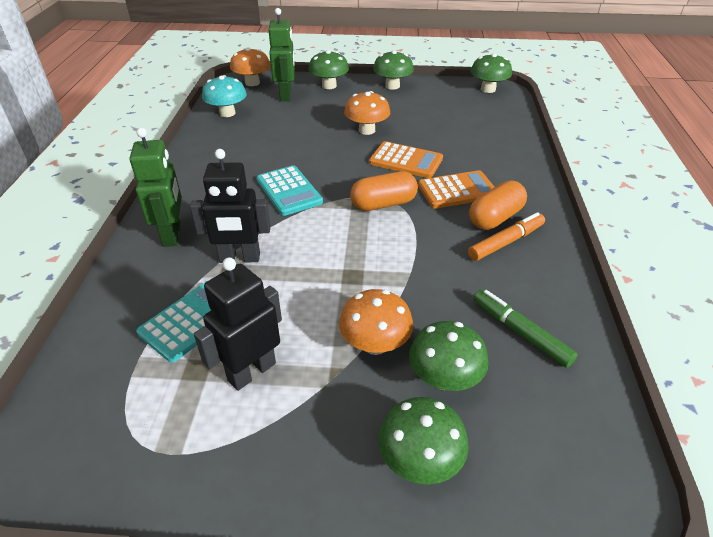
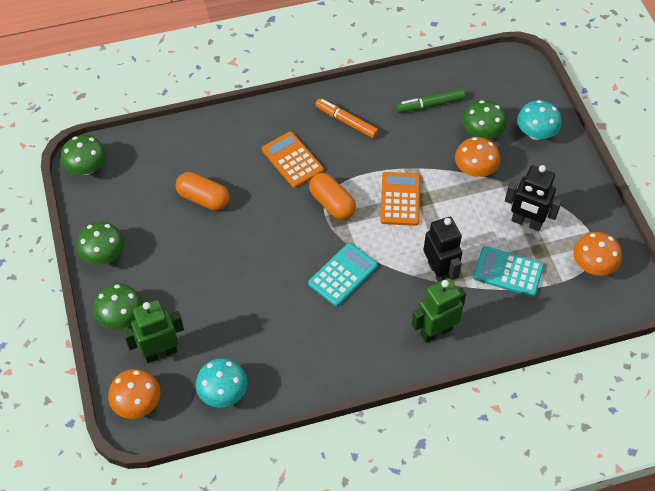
camera: 110 degrees left, 15 degrees up
orange mushroom [344,91,390,135] -> orange mushroom moved to [573,232,622,276]
orange calculator [369,141,443,178] -> orange calculator moved to [380,172,420,226]
green mushroom [378,397,469,485] -> turquoise mushroom [517,100,562,140]
orange capsule [469,181,527,230] -> orange capsule moved to [175,172,229,211]
green marker [473,289,578,368] -> green marker turned 45 degrees clockwise [396,89,465,113]

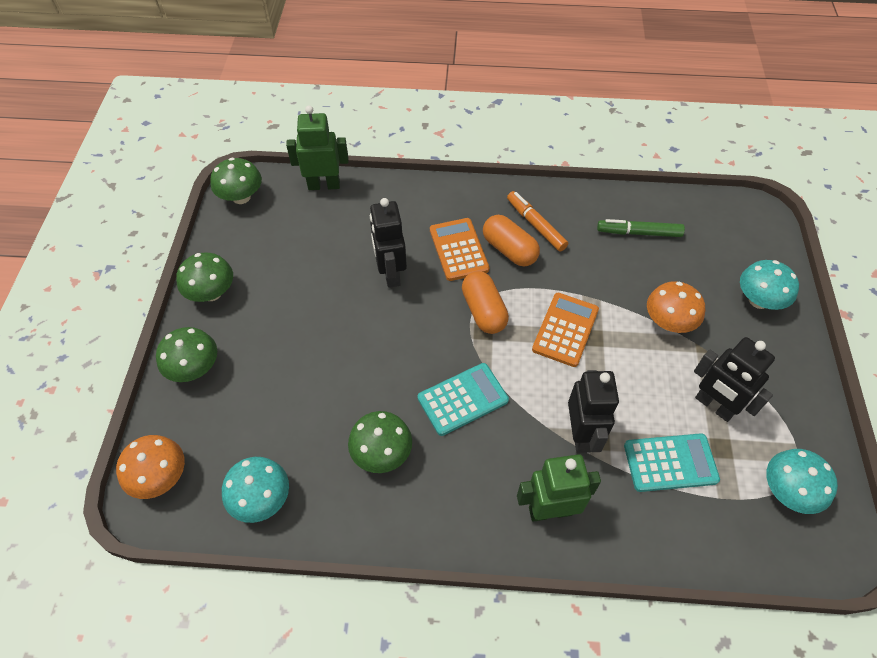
camera: 20 degrees right, 0 degrees up
green robot [123,300,184,363] -> green robot moved to [286,105,349,190]
orange capsule [175,172,229,211] -> orange capsule moved to [483,215,540,267]
green mushroom [462,100,507,139] -> green mushroom moved to [348,411,412,473]
turquoise calculator [473,246,544,297] -> turquoise calculator turned 135 degrees clockwise [624,433,720,492]
orange mushroom [573,232,622,276] -> turquoise mushroom [766,449,838,514]
none -> black robot [370,198,407,288]

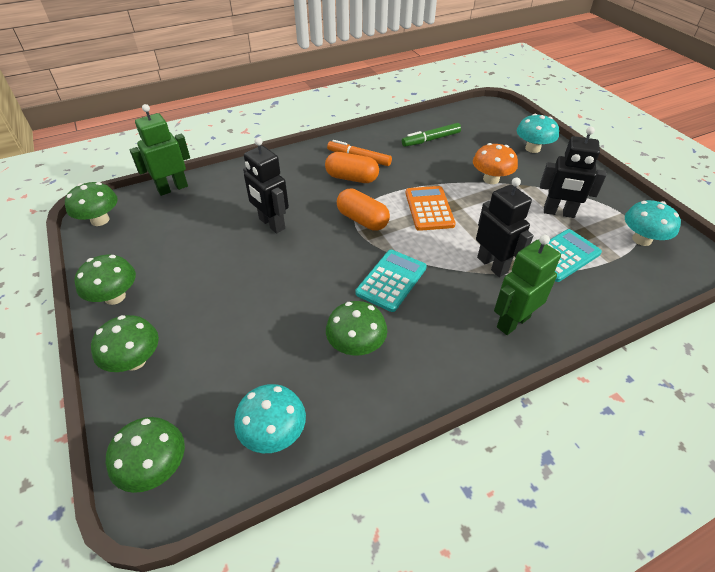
camera: 30 degrees left, 10 degrees down
orange mushroom [116,435,185,499] -> green mushroom [106,417,185,493]
orange calculator [430,218,490,281] -> none

